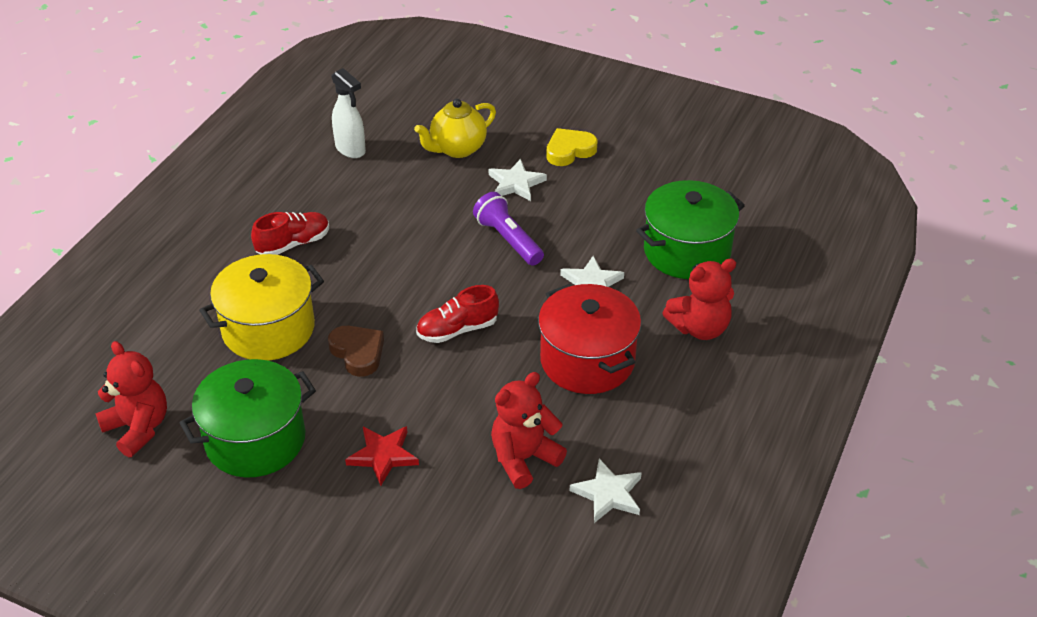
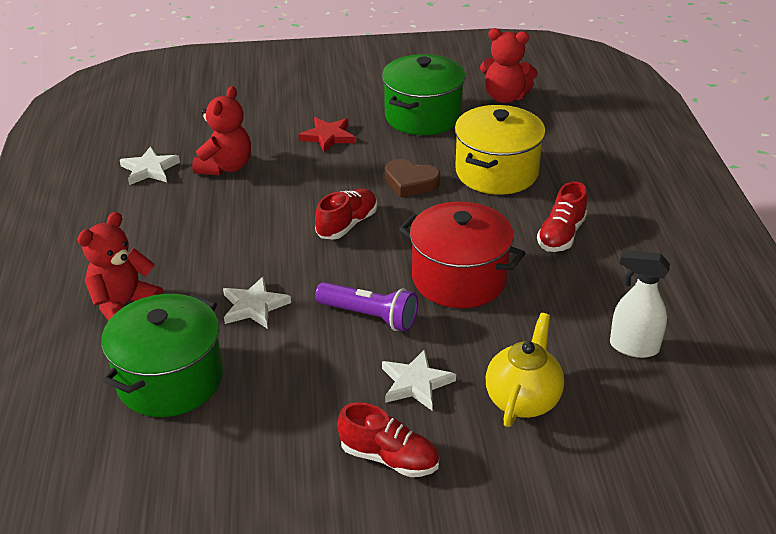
camera: 150 degrees right, 5 degrees down
red pot [538,284,641,394] -> red pot moved to [399,202,525,308]
yellow heart [546,128,597,166] -> red shoe [337,402,439,477]

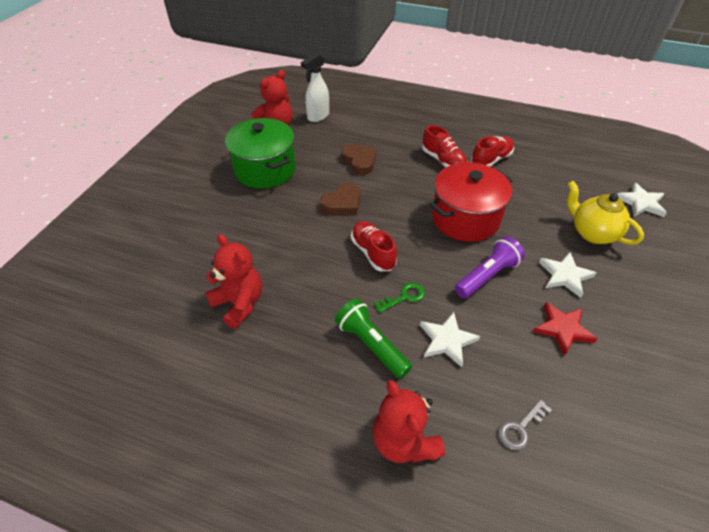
camera: 65 degrees left, 10 degrees up
green pot [101,294,223,417] -> grey key [498,399,552,450]
white star [120,146,180,185] -> white star moved to [617,183,667,217]
red star [298,117,355,153] -> red star moved to [533,302,597,356]
red shoe [337,402,439,477] -> red shoe moved to [471,136,514,167]
yellow pot [455,105,546,195] -> brown heart [341,144,377,175]
white spray bottle [610,250,670,358] -> white spray bottle moved to [301,53,329,122]
none -> green flashlight [335,299,412,379]
none -> green key [374,282,425,313]

